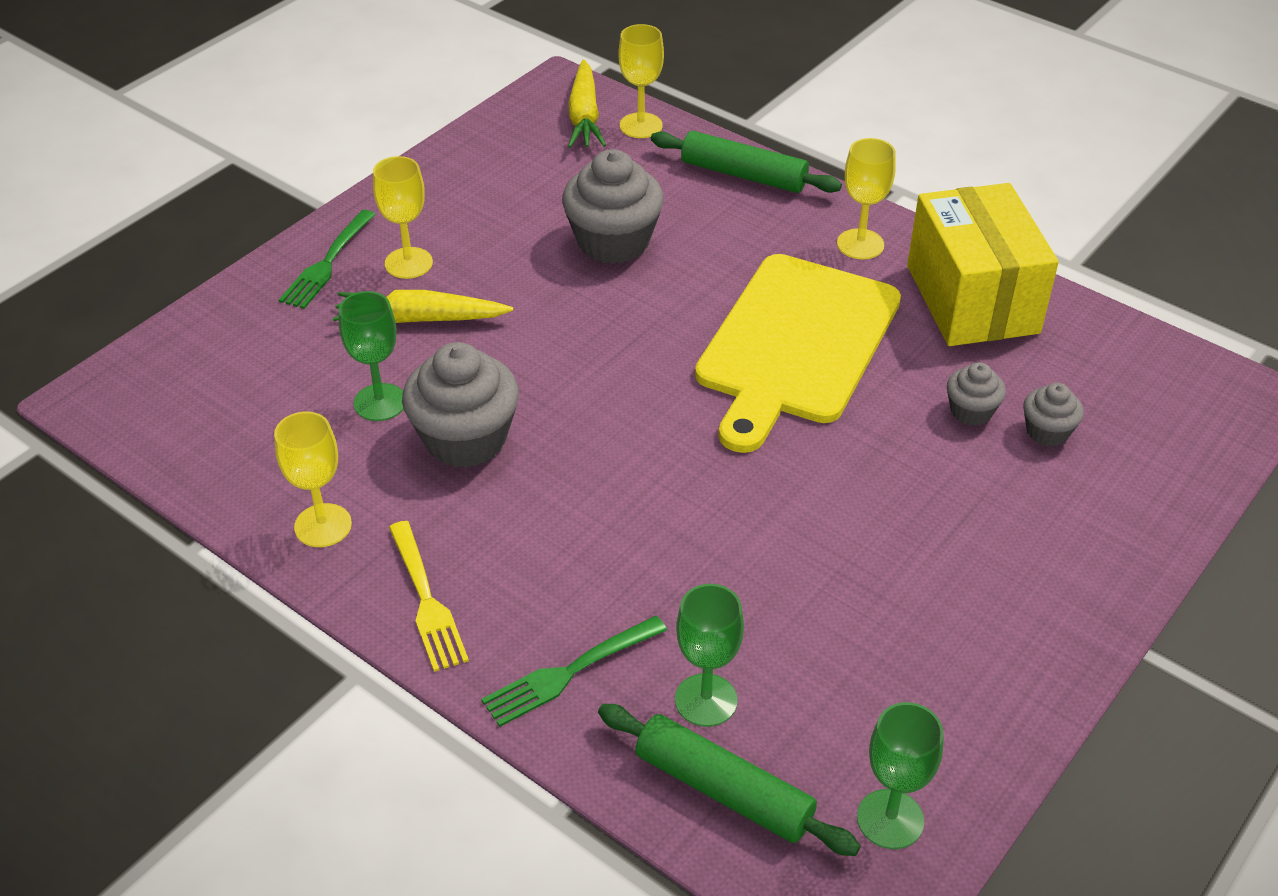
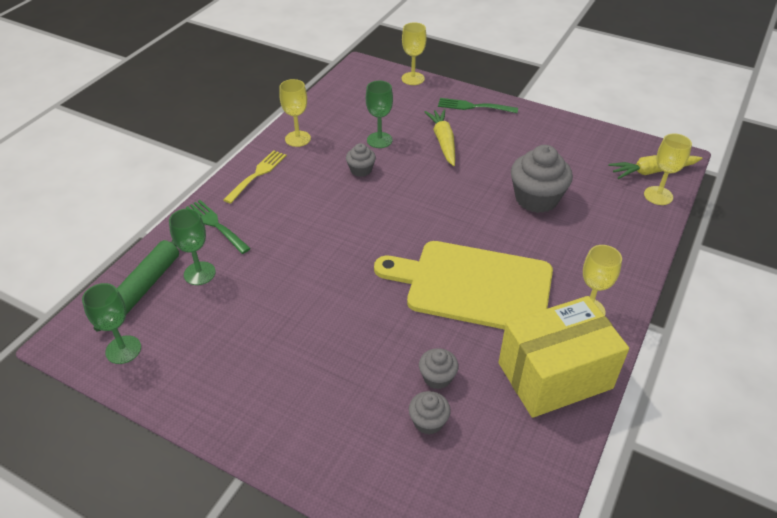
camera: 80 degrees right, 0 degrees up
yellow goblet [373,156,433,279] -> yellow goblet moved to [402,22,427,85]
yellow fork [389,521,469,672] -> yellow fork turned 150 degrees clockwise [224,150,287,204]
grey cupcake [402,342,519,468] -> grey cupcake [346,143,376,177], size x0.52
green rolling pin [651,131,842,193] -> none

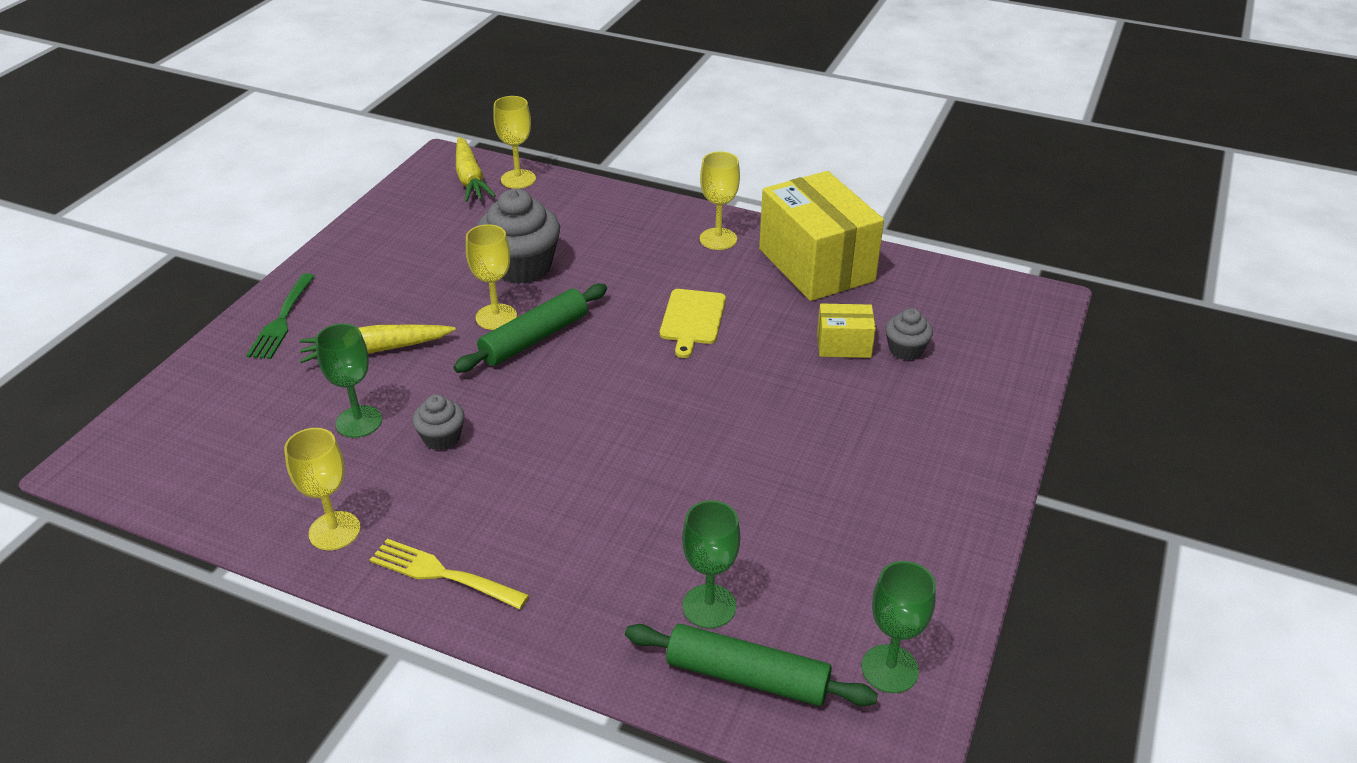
camera: 95 degrees left, 5 degrees down
green fork [186,200,251,254] -> none
yellow cutting board [374,241,553,330] -> yellow cutting board [660,289,726,358], size x0.46
yellow goblet [402,22,427,85] -> yellow goblet moved to [466,224,517,330]
grey cupcake [419,348,459,389] -> yellow box [817,304,876,358]
none -> green rolling pin [453,284,607,373]

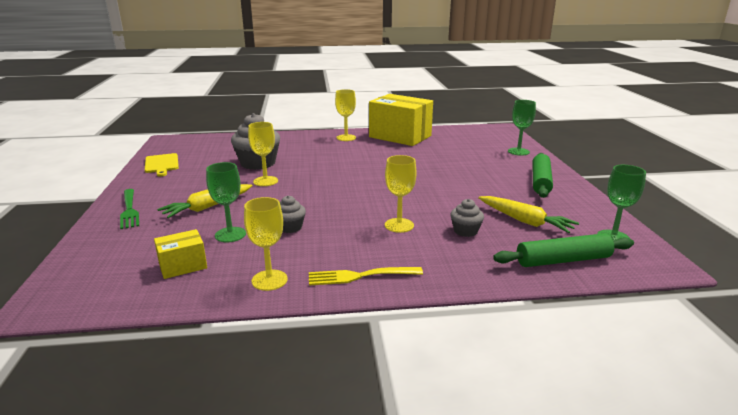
camera: 30 degrees left, 15 degrees down
green rolling pin [453,284,607,373] -> green rolling pin moved to [532,153,553,198]
yellow carrot [456,137,496,202] -> yellow carrot moved to [478,196,579,233]
yellow goblet [493,96,536,189] -> yellow goblet moved to [385,155,416,233]
yellow cutting board [660,289,726,358] -> yellow cutting board moved to [145,153,179,177]
green goblet [682,500,740,629] -> green goblet moved to [508,100,536,156]
yellow box [817,304,876,358] -> yellow box moved to [154,229,207,279]
grey cupcake [885,308,933,360] -> grey cupcake moved to [450,199,484,237]

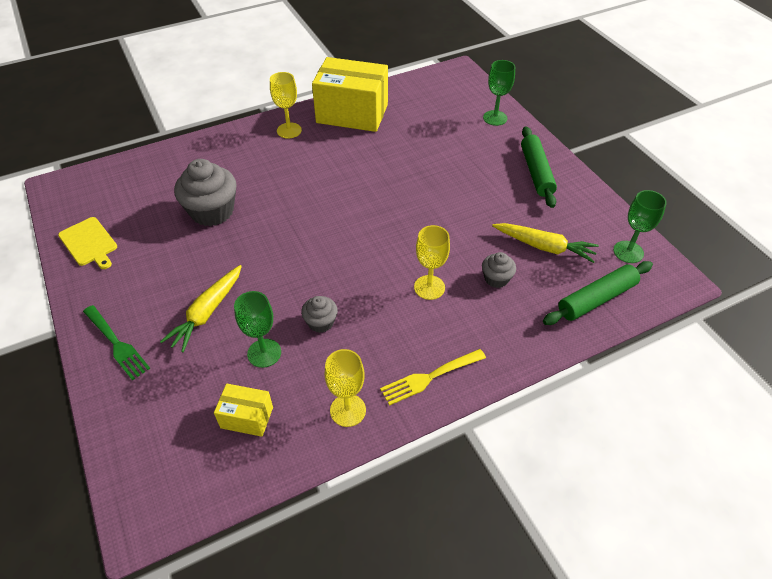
camera: 20 degrees left, 25 degrees up
yellow box [154,229,207,279] -> yellow box turned 60 degrees clockwise [214,384,273,437]
yellow goblet [248,122,278,186] -> none

